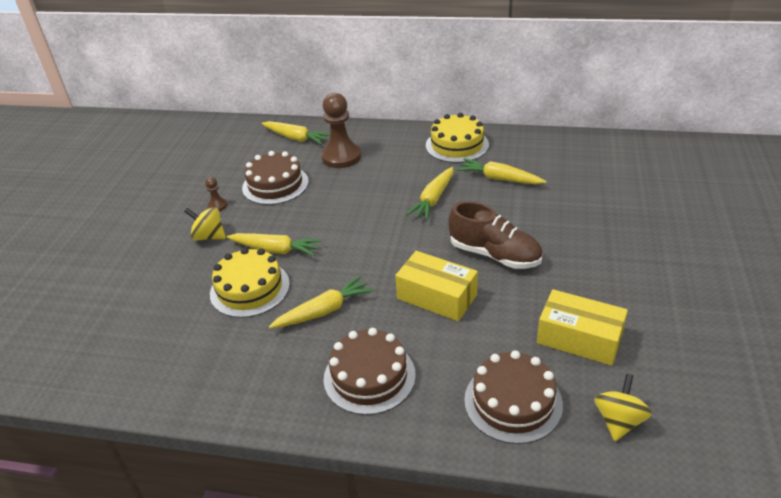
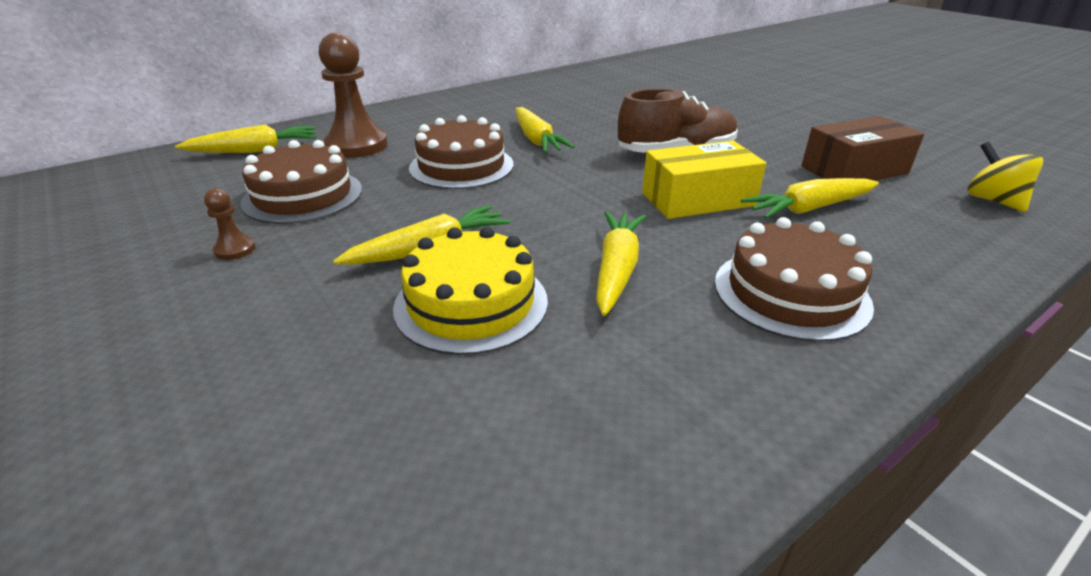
camera: 50 degrees left, 5 degrees down
yellow spinning top [184,207,226,241] -> none
yellow cake [426,113,489,163] -> none
yellow carrot [457,158,546,184] -> yellow carrot moved to [741,178,879,219]
brown cake [464,350,563,444] -> brown cake moved to [409,115,514,189]
yellow box [537,289,628,366] -> brown box [801,116,924,181]

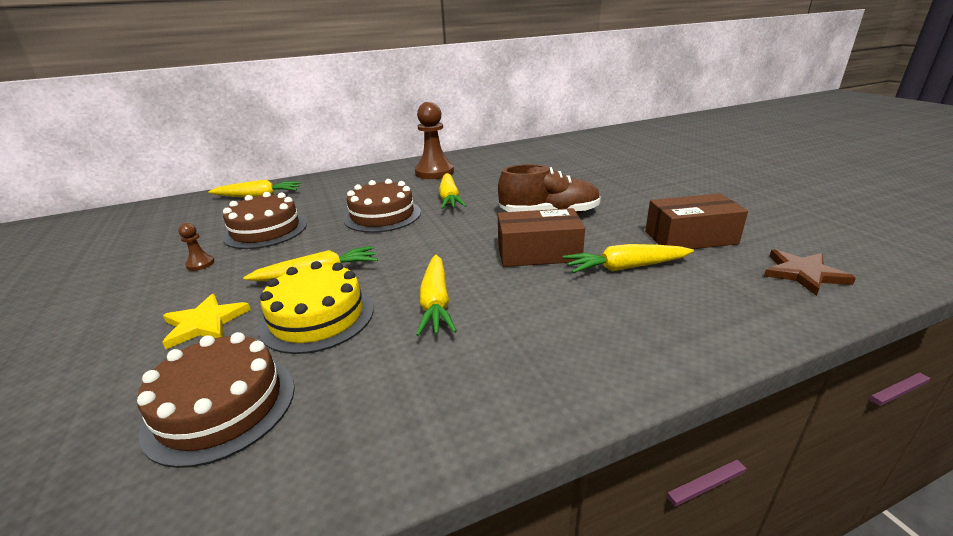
camera: 15 degrees right, 5 degrees down
brown pawn [318,33,388,158] -> brown pawn moved to [415,102,454,179]
yellow carrot [596,211,646,316] -> yellow carrot turned 150 degrees clockwise [416,254,457,336]
yellow box [642,141,766,219] -> brown box [498,208,585,267]
brown cake [715,217,874,342] -> brown cake moved to [137,332,295,468]
yellow spinning top [967,142,1043,212] -> brown star [764,249,856,296]
none -> yellow star [162,294,251,349]

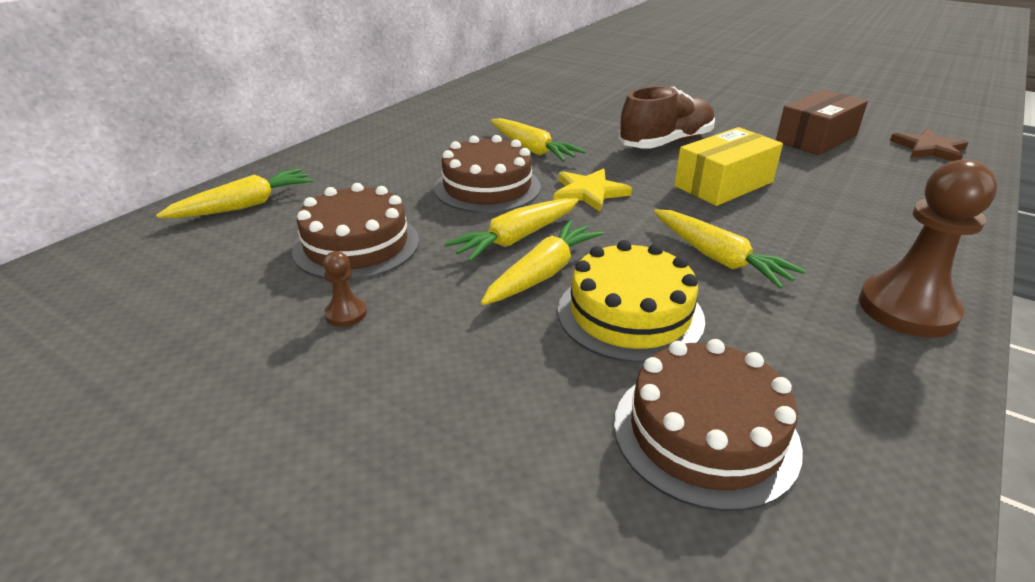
camera: 35 degrees left, 5 degrees up
yellow star [162,294,251,349] -> yellow star moved to [554,169,632,212]
brown pawn [415,102,454,179] -> brown pawn moved to [859,159,997,338]
brown box [498,208,585,267] -> yellow box [674,127,783,206]
yellow carrot [563,244,694,273] -> yellow carrot moved to [444,198,578,262]

